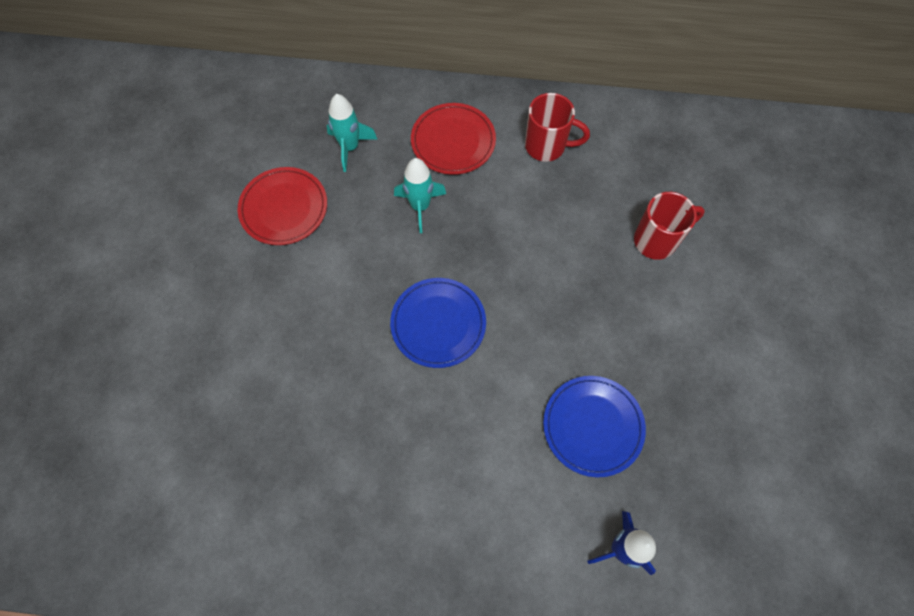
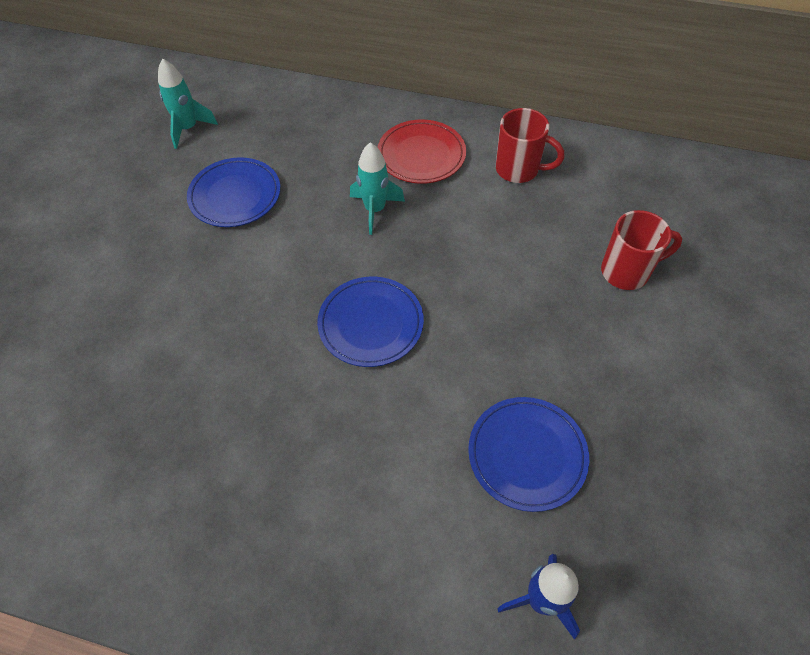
camera: 10 degrees right, 10 degrees down
red plate [238,167,327,245] -> blue plate [187,157,280,227]
turquoise rocket [327,94,377,172] -> turquoise rocket moved to [158,59,218,149]

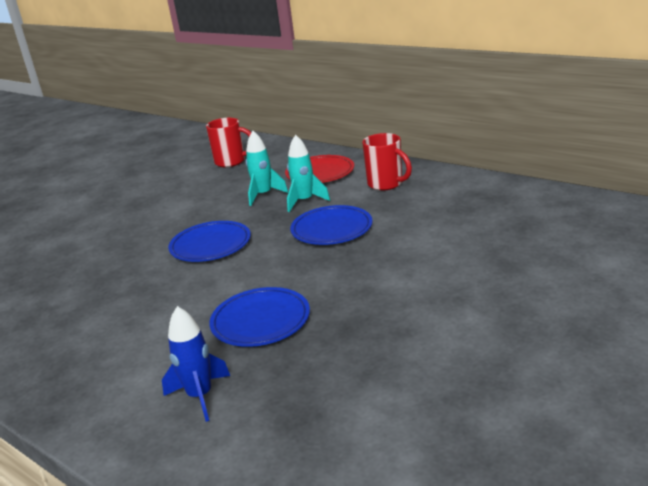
camera: 25 degrees right, 30 degrees down
turquoise rocket [158,59,218,149] -> turquoise rocket moved to [287,134,330,212]
blue plate [187,157,280,227] -> blue plate moved to [290,205,373,245]
red mug [601,210,683,290] -> red mug moved to [206,118,251,167]

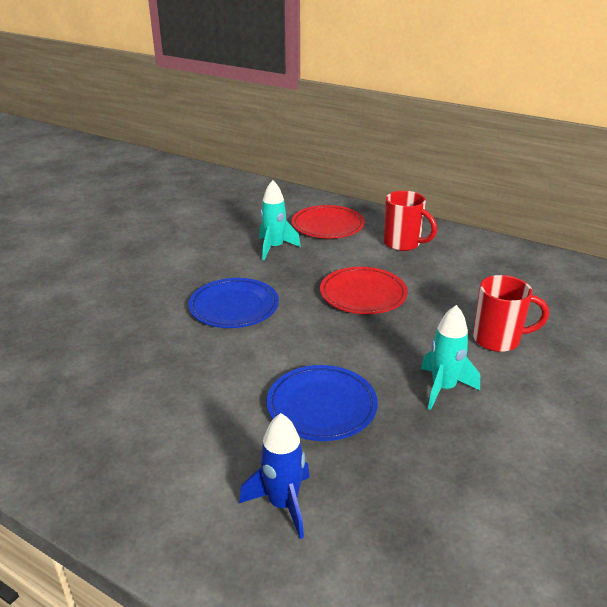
camera: 10 degrees left, 5 degrees up
red mug [206,118,251,167] -> red mug moved to [473,275,549,352]
turquoise rocket [287,134,330,212] -> turquoise rocket moved to [421,305,480,410]
blue plate [290,205,373,245] -> red plate [320,267,408,314]

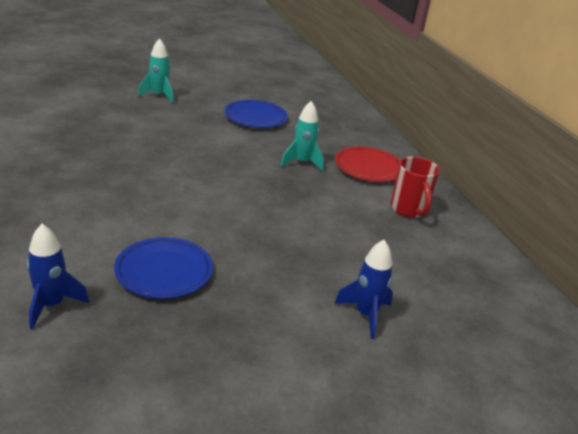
camera: 35 degrees right, 0 degrees up
blue plate [188,278,279,328] -> blue plate moved to [224,100,288,128]
red plate [320,267,408,314] -> none
turquoise rocket [421,305,480,410] -> turquoise rocket moved to [138,38,174,103]
red mug [473,275,549,352] -> blue rocket [334,240,393,339]

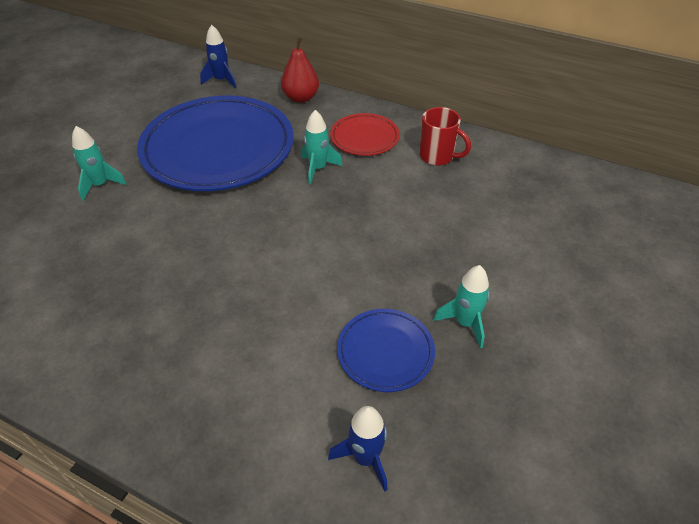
camera: 40 degrees left, 15 degrees up
blue plate [224,100,288,128] -> blue plate [137,96,294,191], size x2.15
blue rocket [334,240,393,339] -> blue rocket moved to [200,24,237,88]
none -> red pear [281,37,319,103]
none -> turquoise rocket [433,265,490,348]

